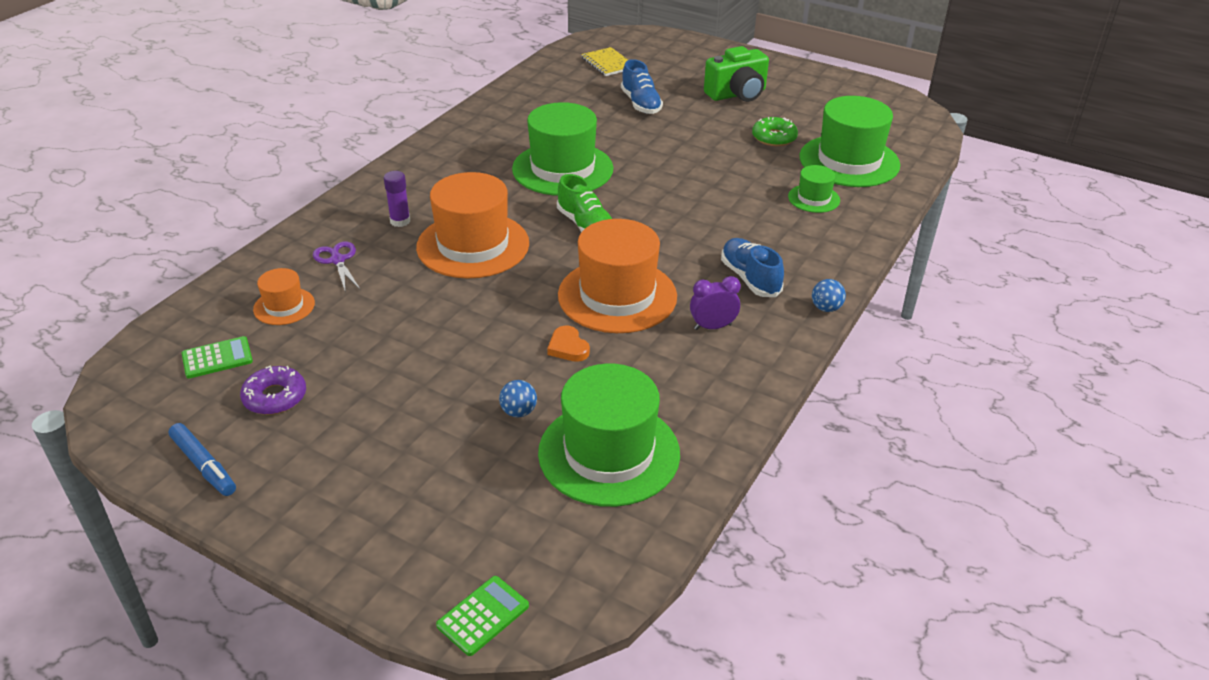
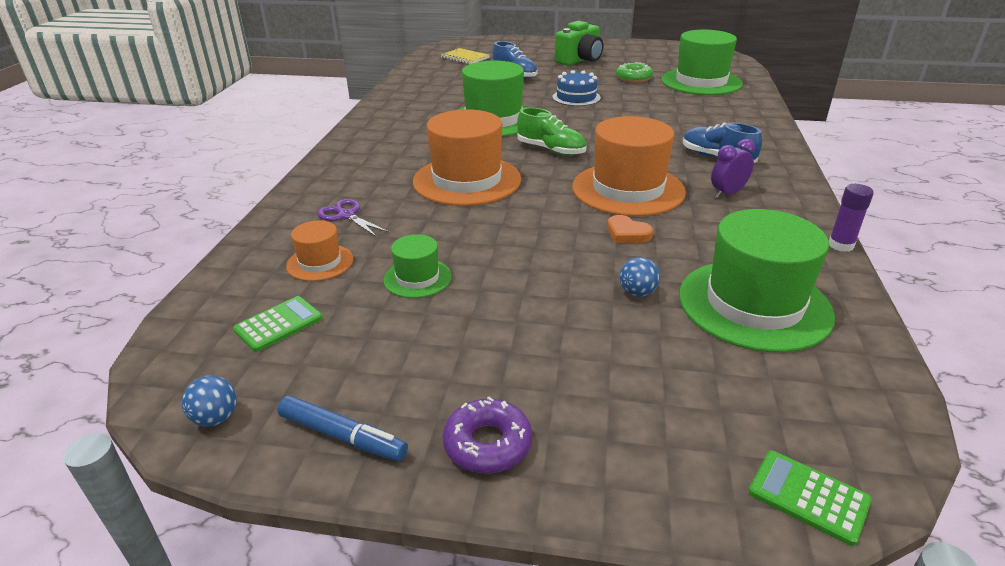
camera: 20 degrees left, 5 degrees down
purple donut [240,365,306,415] -> purple donut moved to [442,396,532,473]
purple glue stick [384,171,410,227] -> purple glue stick moved to [829,184,874,252]
green calculator [436,576,529,656] -> green calculator turned 75 degrees counterclockwise [748,451,872,546]
green hat [788,165,840,213] -> green hat moved to [383,234,452,298]
blue ball [812,279,846,312] -> blue ball moved to [182,376,237,427]
none -> blue cake [552,70,601,106]

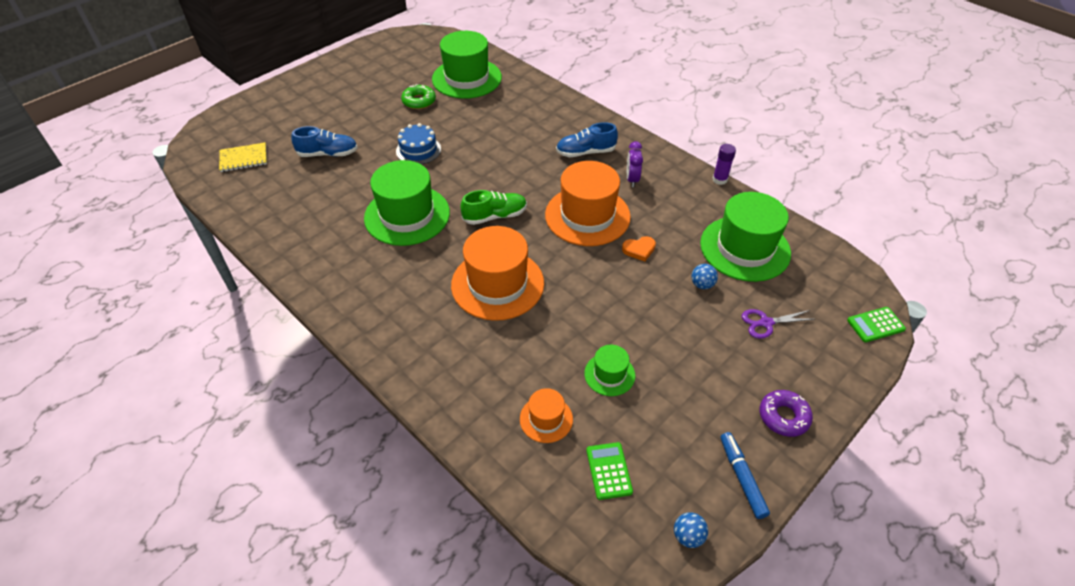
camera: 55 degrees left, 15 degrees up
blue marker [277,395,408,462] -> blue marker turned 75 degrees counterclockwise [721,432,770,519]
purple scissors [317,199,390,237] -> purple scissors moved to [742,309,815,339]
green camera [555,21,604,66] -> none

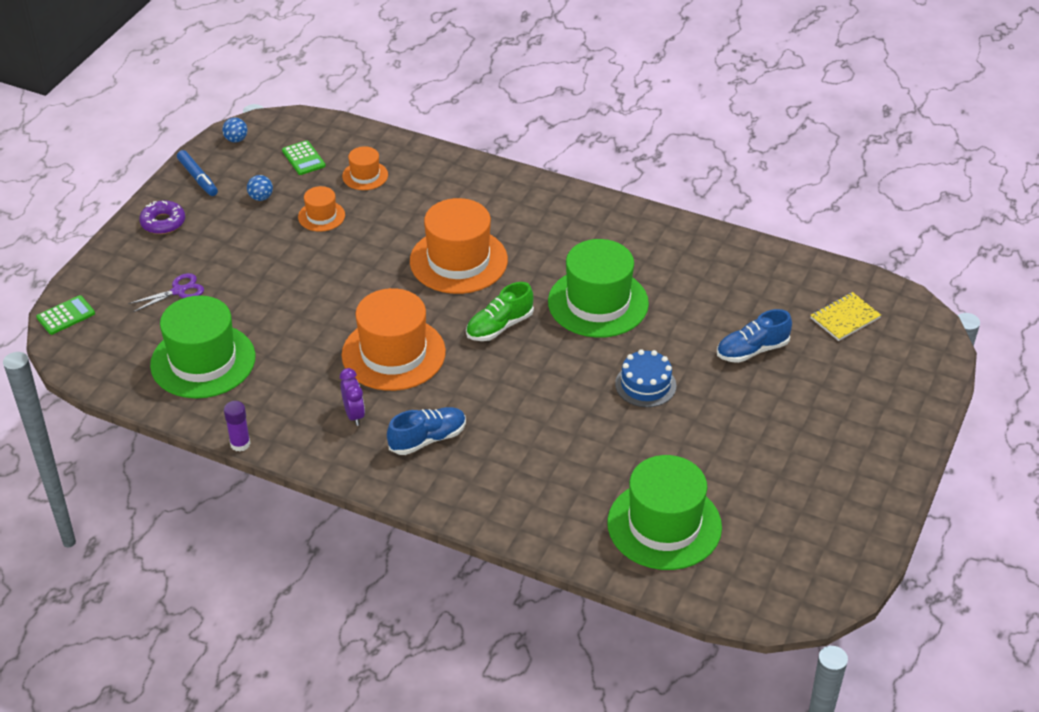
camera: 160 degrees right, 5 degrees down
green donut [401,84,436,109] -> none
green hat [584,345,635,396] -> orange hat [298,186,345,232]
orange heart [622,236,656,262] -> none
blue ball [691,264,718,289] -> blue ball moved to [247,175,273,201]

